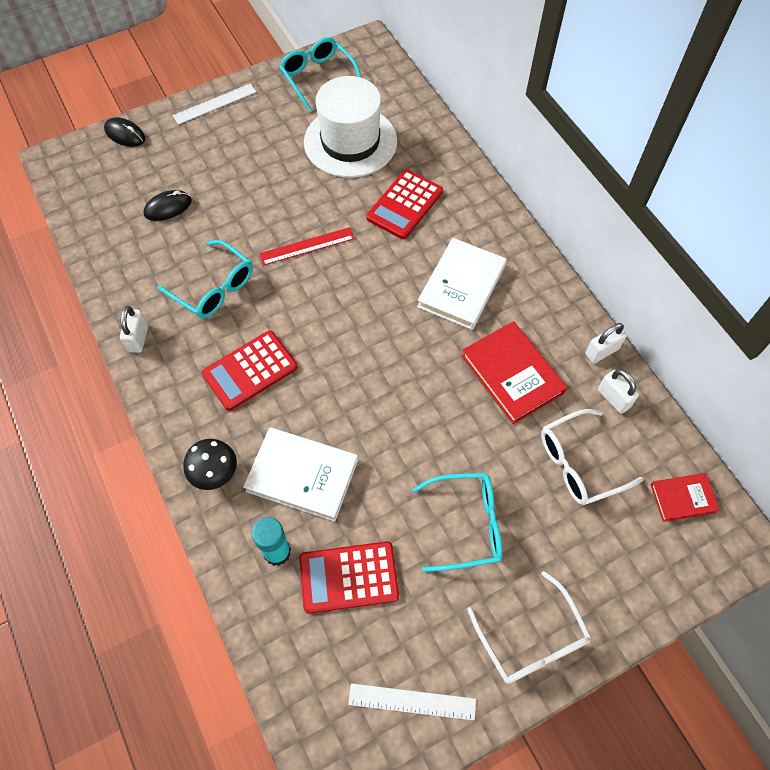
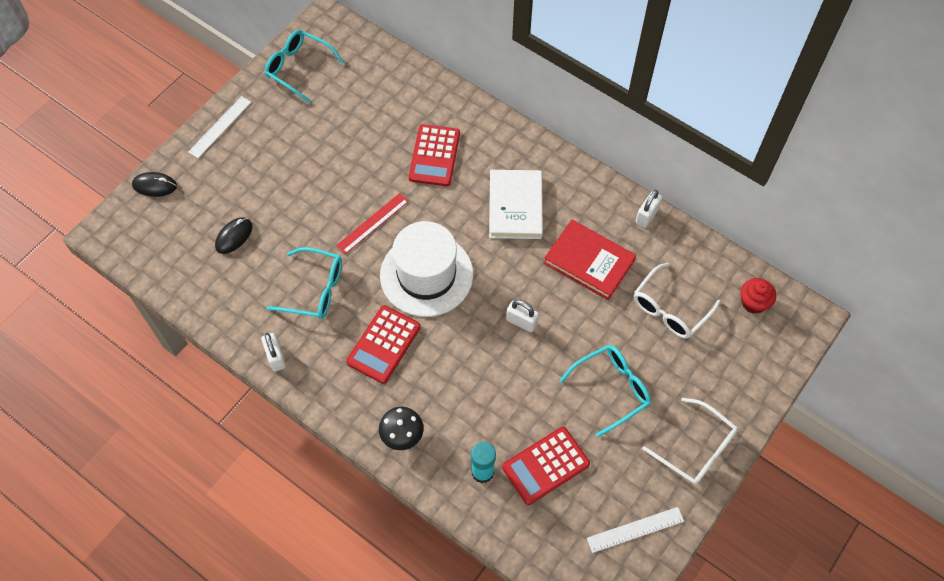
camera: 25 degrees left, 0 degrees up
white book [243,427,358,521] -> none
white hat [304,76,397,178] -> white hat moved to [380,221,473,317]
white padlock [598,369,639,414] -> white padlock moved to [506,300,539,332]
red book [651,473,720,522] -> red cupcake [741,278,776,314]

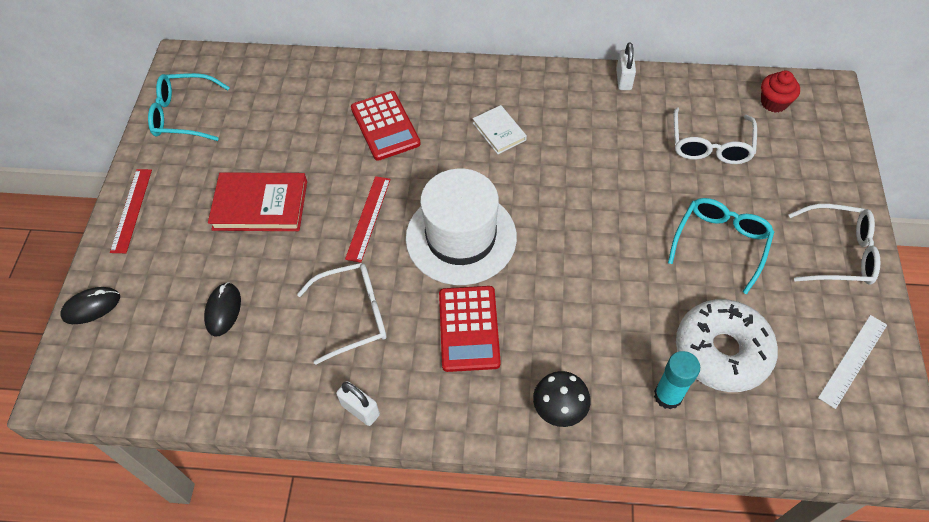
camera: 30 degrees left, 5 degrees down
white ruler [188,96,251,158] -> red ruler [110,169,152,253]
turquoise glasses [267,247,342,319] -> white glasses [297,263,386,365]
white book [489,170,543,239] -> white book [473,105,527,154], size x0.58
red calculator [502,427,590,505] -> white donut [676,299,778,392]
white padlock [506,300,539,332] -> none
red book [544,219,636,300] -> red book moved to [208,172,307,231]

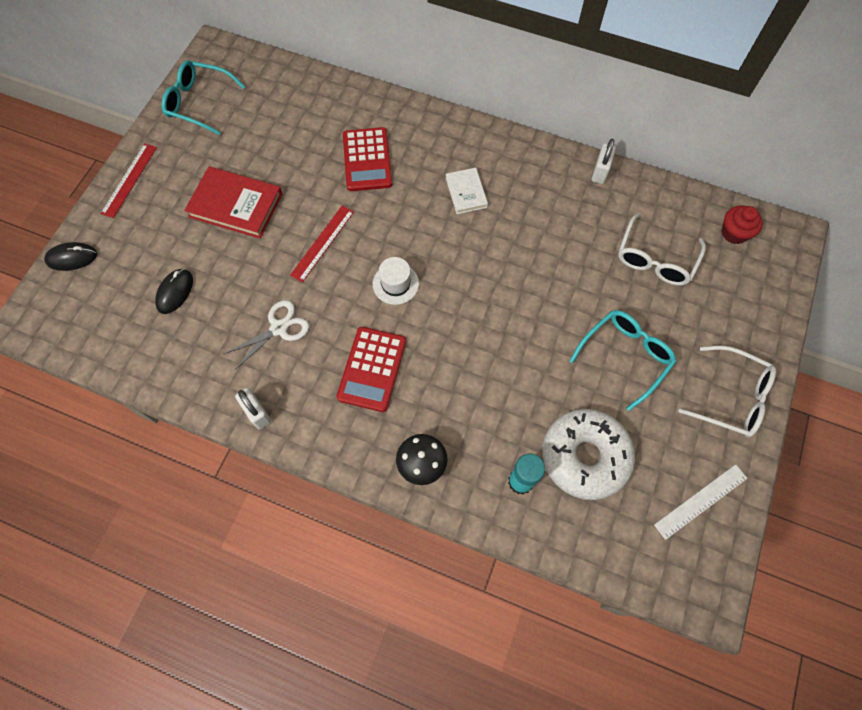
camera: 15 degrees right, 10 degrees up
white glasses [297,263,386,365] -> white scissors [224,300,309,370]
white hat [406,169,517,285] -> white hat [373,257,419,305], size x0.46

